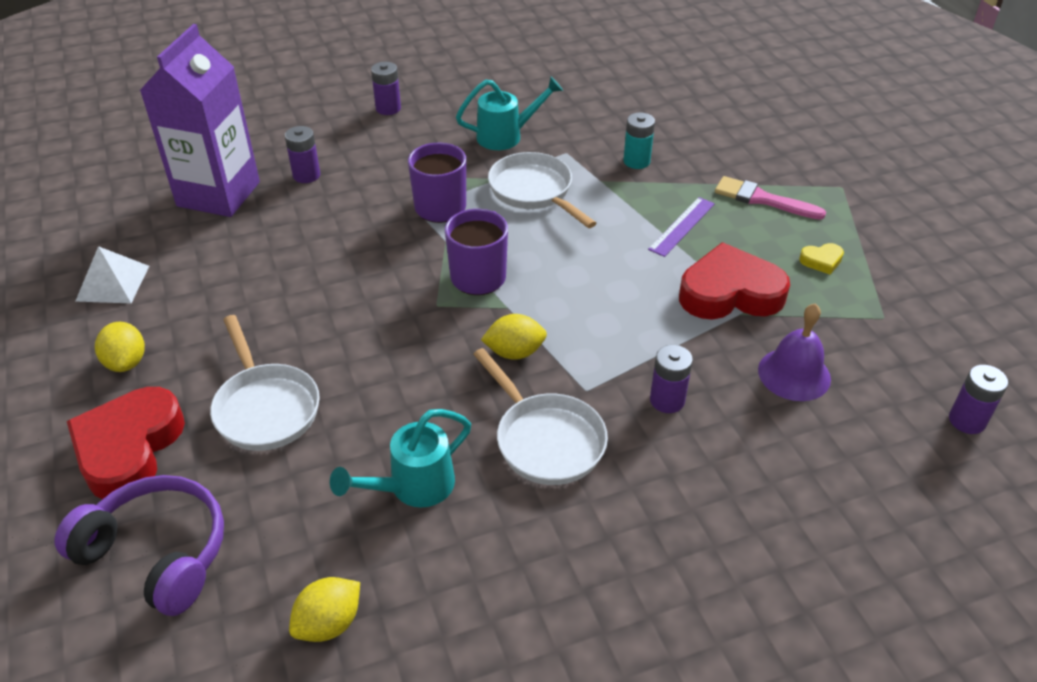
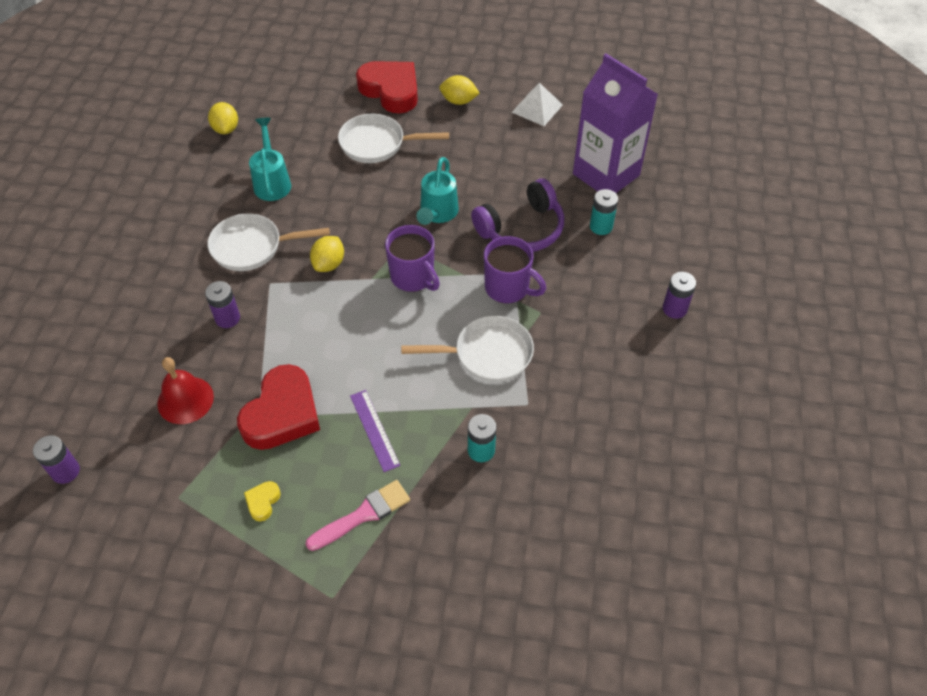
camera: 120 degrees right, 10 degrees up
purple headphones [55,475,224,616] -> purple headphones moved to [471,178,564,252]
purple battery [285,126,320,183] -> turquoise battery [590,189,618,235]
turquoise watering can [456,76,563,150] -> turquoise watering can moved to [417,157,459,225]
purple bell [758,303,831,401] -> red bell [157,357,214,424]

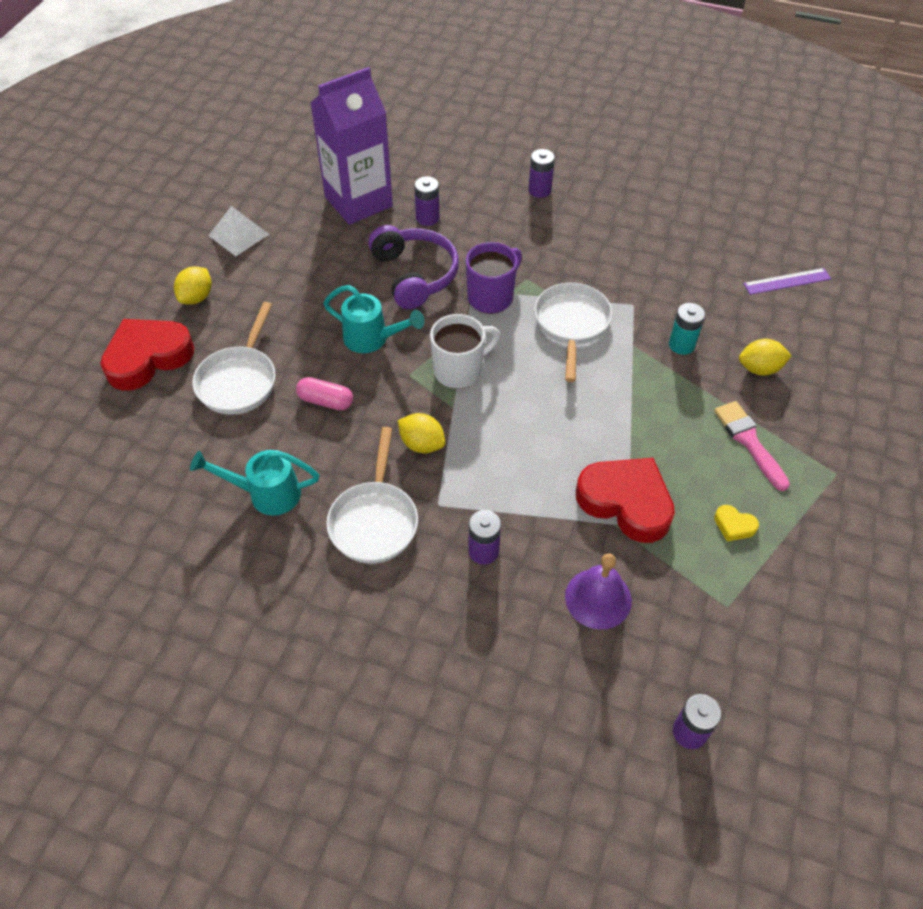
camera: 80 degrees left, 0 degrees up
red bell [157,357,214,424] -> purple bell [565,554,632,630]
yellow lemon [208,102,238,134] -> yellow lemon moved to [739,339,792,376]
purple ruler [350,390,400,472] -> purple ruler moved to [743,268,831,295]
purple mug [385,225,440,292] -> white mug [430,314,500,389]
turquoise battery [590,189,618,235] -> purple battery [414,176,439,226]
none -> pink capsule [296,377,353,411]

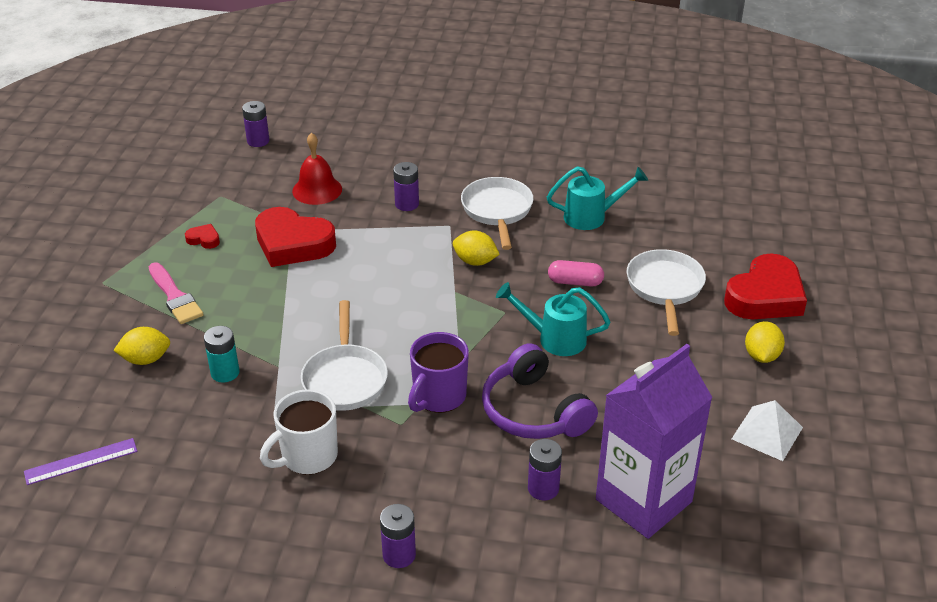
camera: 170 degrees right, 15 degrees down
white mug [430,314,500,389] -> white mug moved to [260,389,338,475]
purple bell [565,554,632,630] -> red bell [292,133,342,205]
yellow heart [714,505,759,542] -> red heart [185,224,220,249]

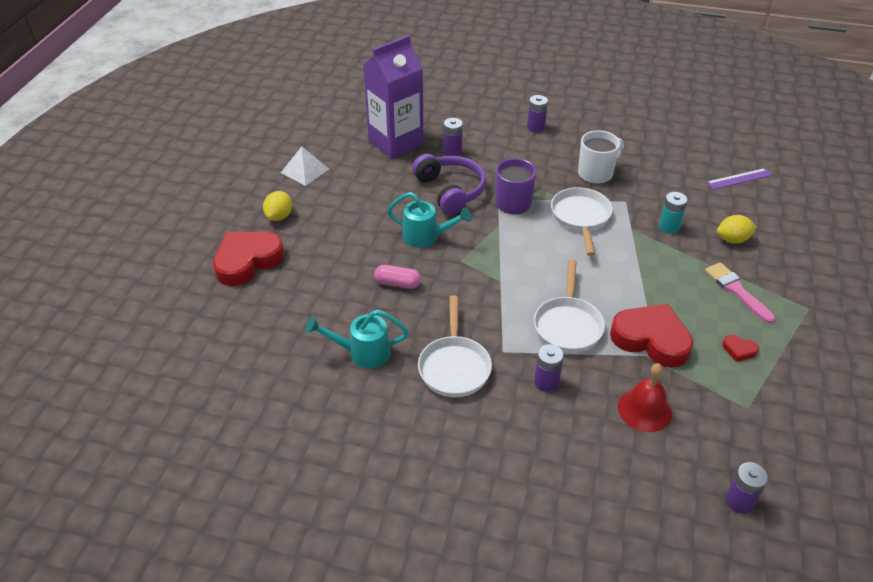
camera: 175 degrees left, 5 degrees up
yellow lemon [453,231,500,266] -> none
white pan [626,249,706,336] -> white pan moved to [534,260,605,353]

